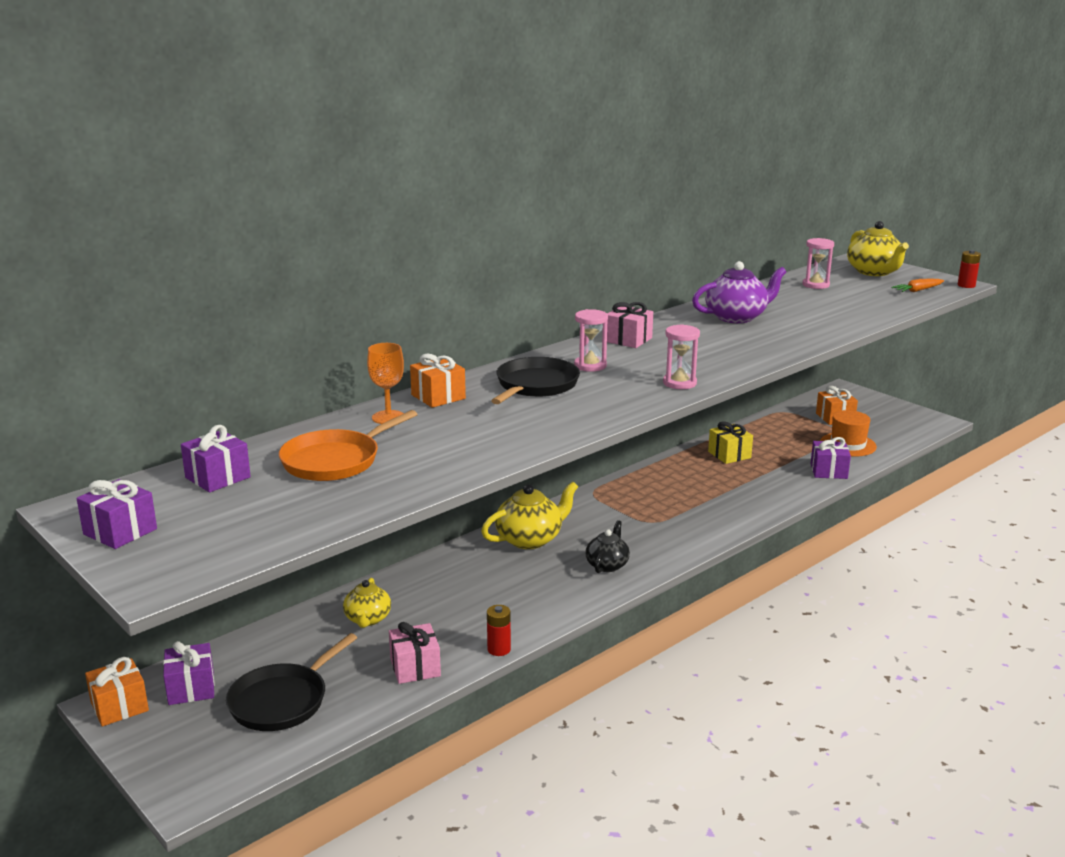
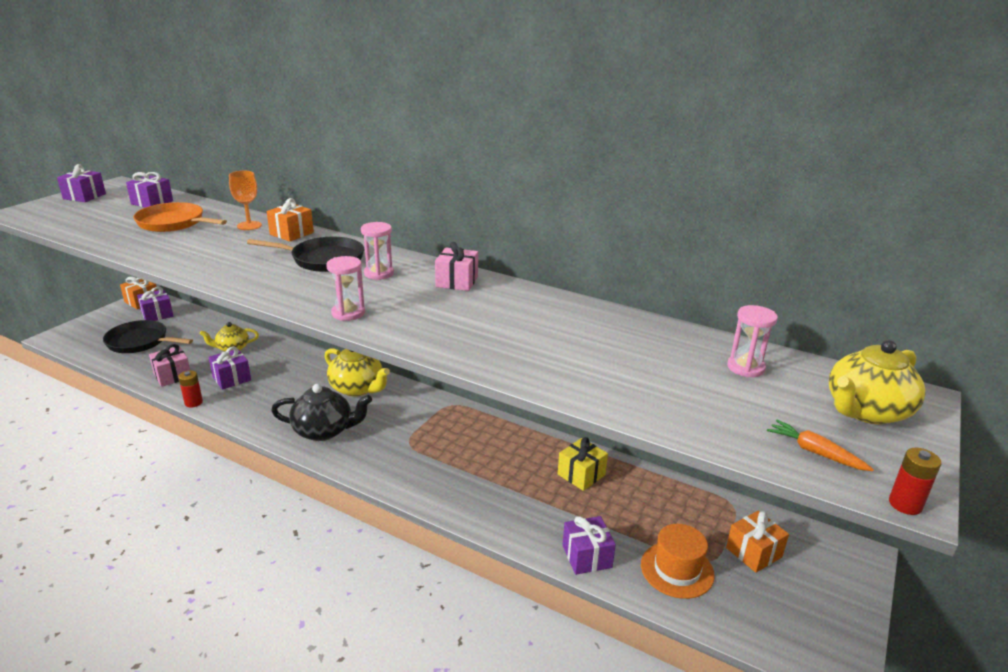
camera: 70 degrees right, 5 degrees up
black teapot [585,520,630,573] -> black teapot [271,384,372,441], size x1.57
purple teapot [692,261,786,323] -> none
none -> purple gift [209,347,251,390]

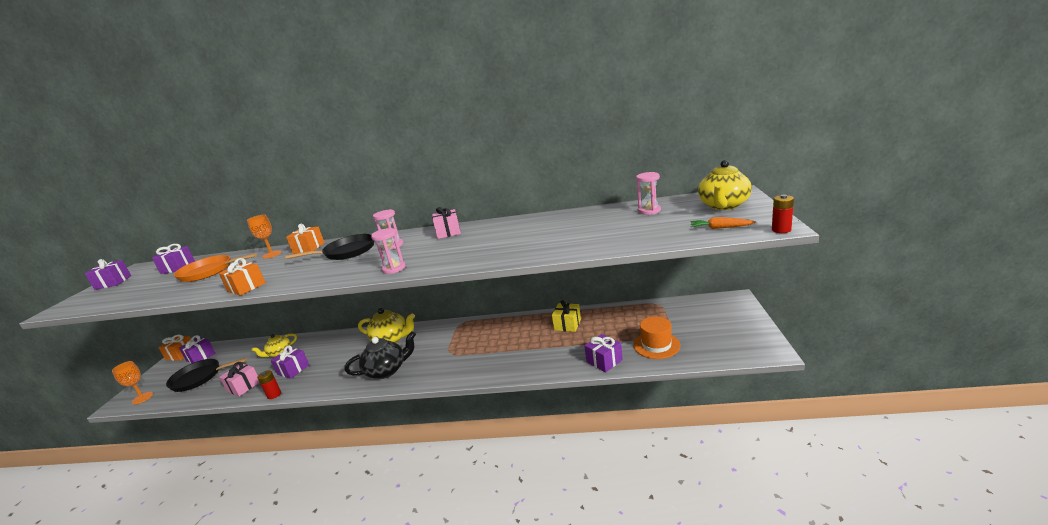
camera: 20 degrees left, 5 degrees down
orange gift [726,511,789,573] -> orange gift moved to [219,258,266,296]
none -> orange goblet [112,361,153,404]

